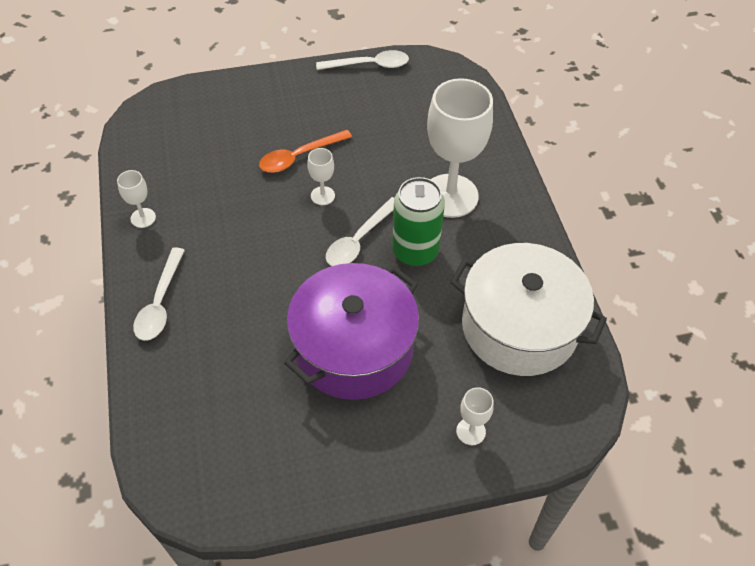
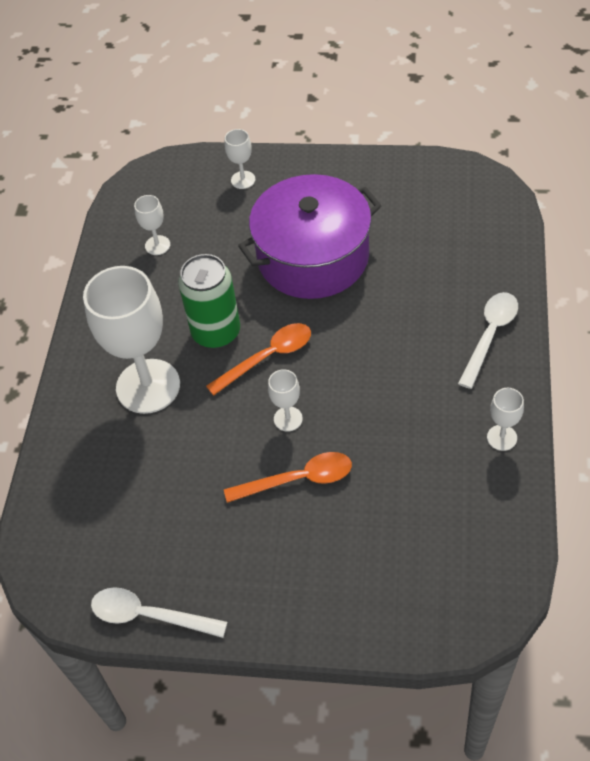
camera: 155 degrees left, 0 degrees up
white spoon [326,197,394,266] -> orange spoon [206,323,311,396]
white pot [450,243,607,376] -> white goblet [134,195,170,255]

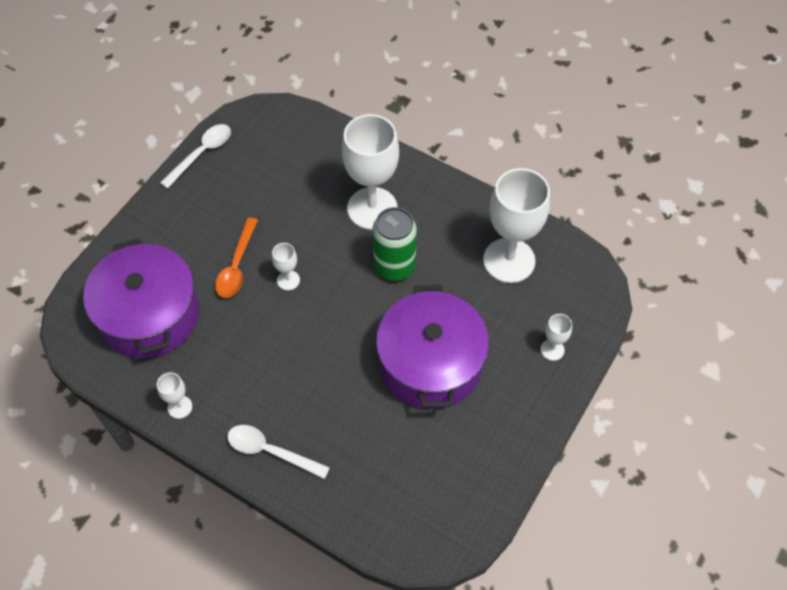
camera: 110 degrees right, 5 degrees up
white goblet [134,195,170,255] -> white goblet [483,168,550,283], size x2.29
orange spoon [206,323,311,396] -> none
white spoon [458,292,518,389] -> white spoon turned 150 degrees clockwise [227,425,330,479]
none -> purple pot [83,238,199,358]

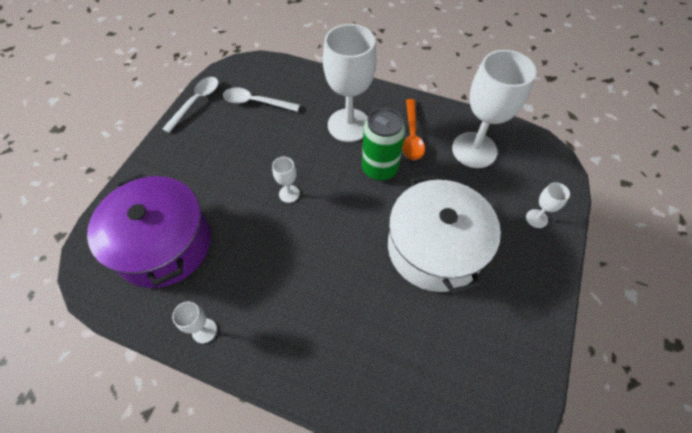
camera: 10 degrees left, 0 degrees up
orange spoon [215,218,258,298] -> orange spoon moved to [402,99,425,160]
white spoon [227,425,330,479] -> white spoon moved to [223,87,300,112]
purple pot [376,285,489,409] -> white pot [388,174,501,294]

